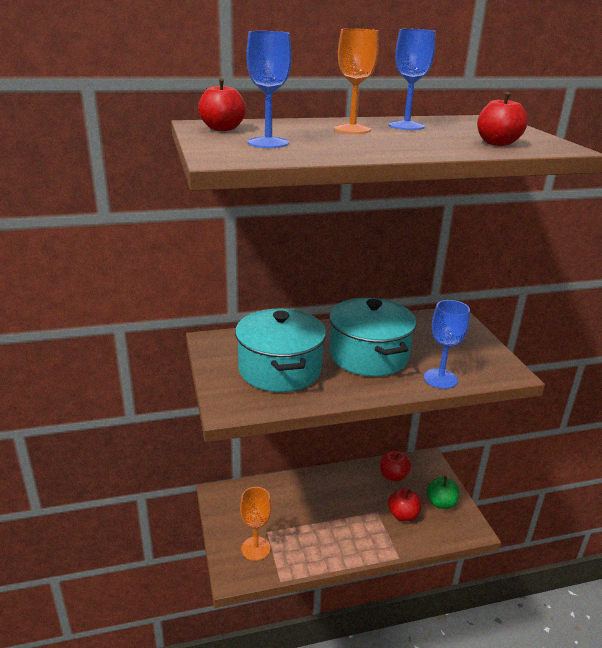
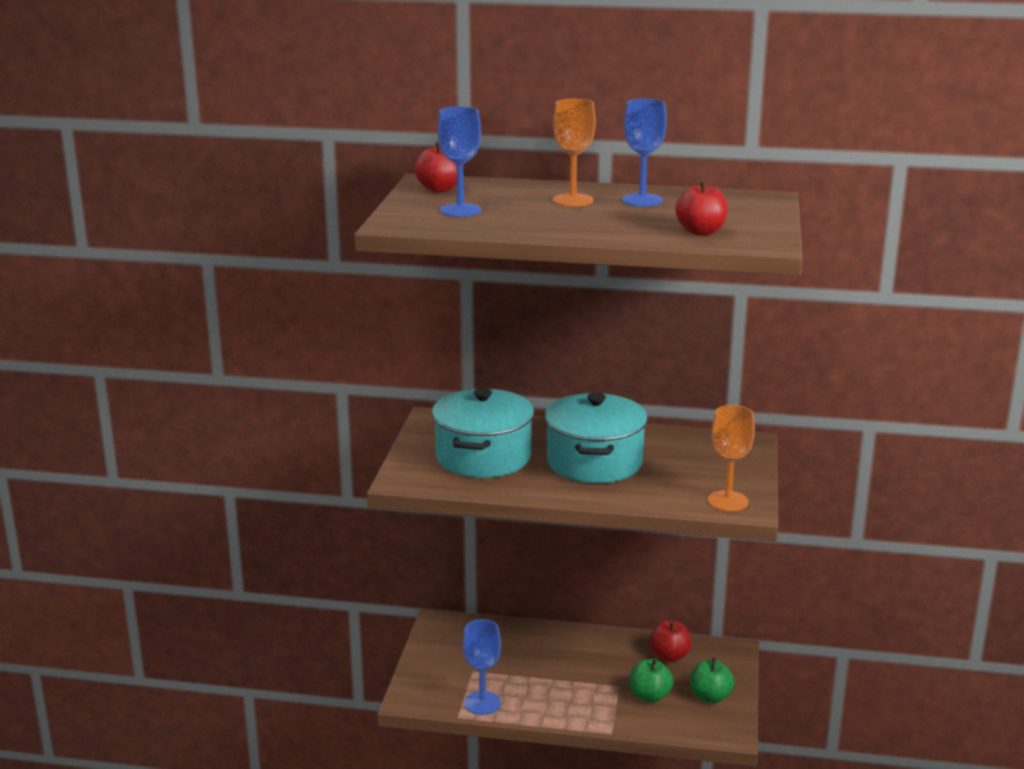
camera: 25 degrees right, 5 degrees down
orange goblet [240,487,271,561] -> orange goblet moved to [708,405,755,512]
red apple [388,488,421,521] -> green apple [630,658,673,703]
blue goblet [424,300,470,389] -> blue goblet moved to [463,619,501,715]

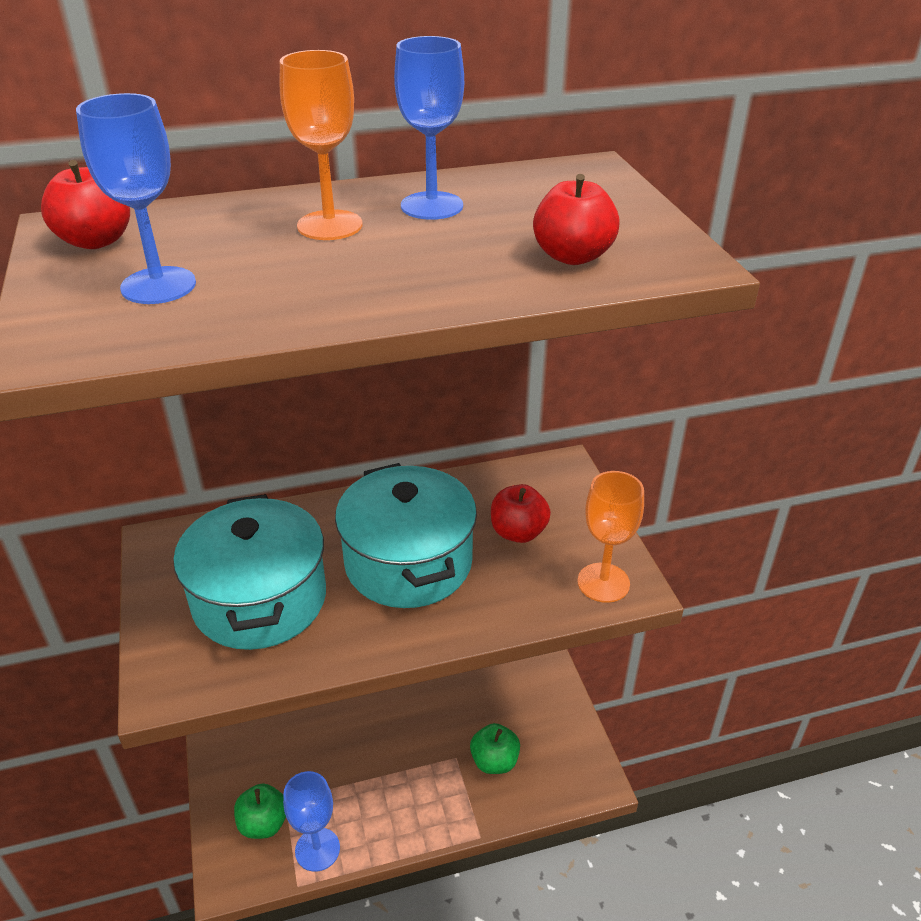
camera: 25 degrees left, 15 degrees up
red apple [649,620,692,662] -> red apple moved to [491,484,551,543]
green apple [690,657,734,704] -> green apple moved to [234,784,286,839]

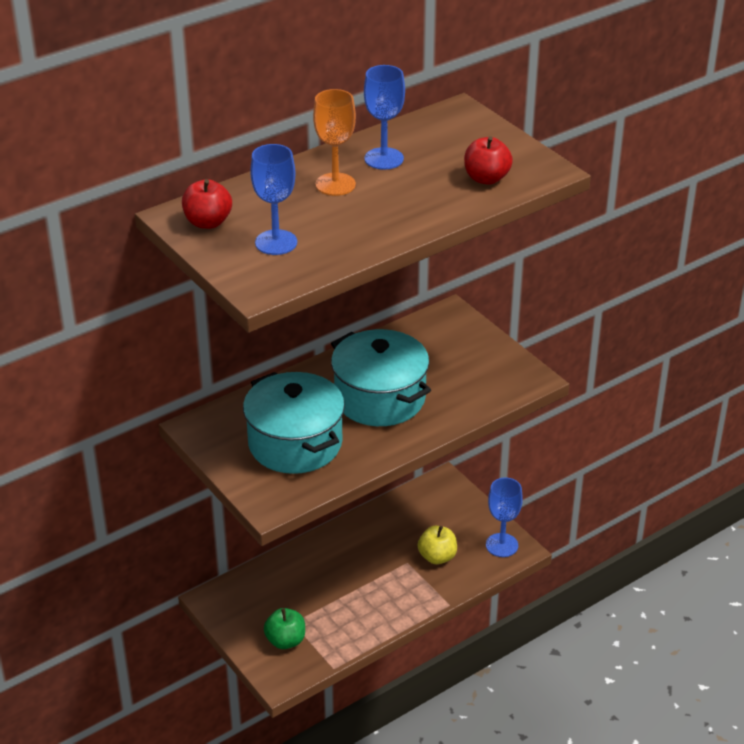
camera: 20 degrees left, 0 degrees up
blue goblet [283,771,340,872] -> blue goblet moved to [486,477,523,557]
green apple [470,723,520,774] -> yellow apple [418,526,457,564]
red apple [491,484,551,543] -> none
orange goblet [577,471,644,603] -> none

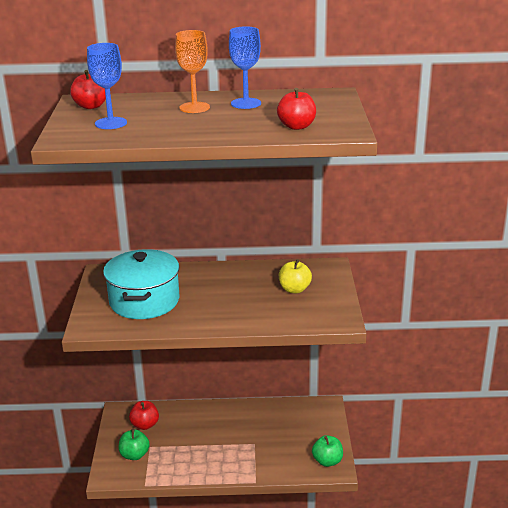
camera: 35 degrees right, 10 degrees down
turquoise pot [331,329,431,426] -> none
yellow apple [418,526,457,564] -> yellow apple moved to [279,259,312,293]
blue goblet [486,477,523,557] -> green apple [312,435,343,467]
none -> red apple [129,401,159,430]

